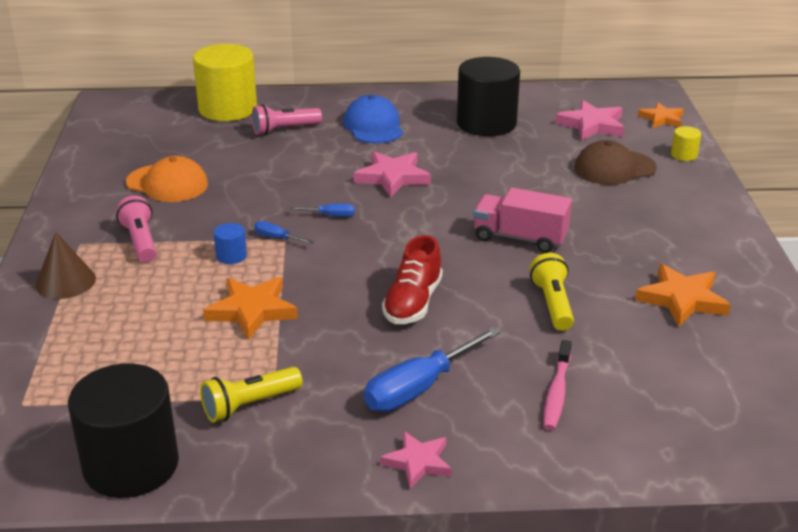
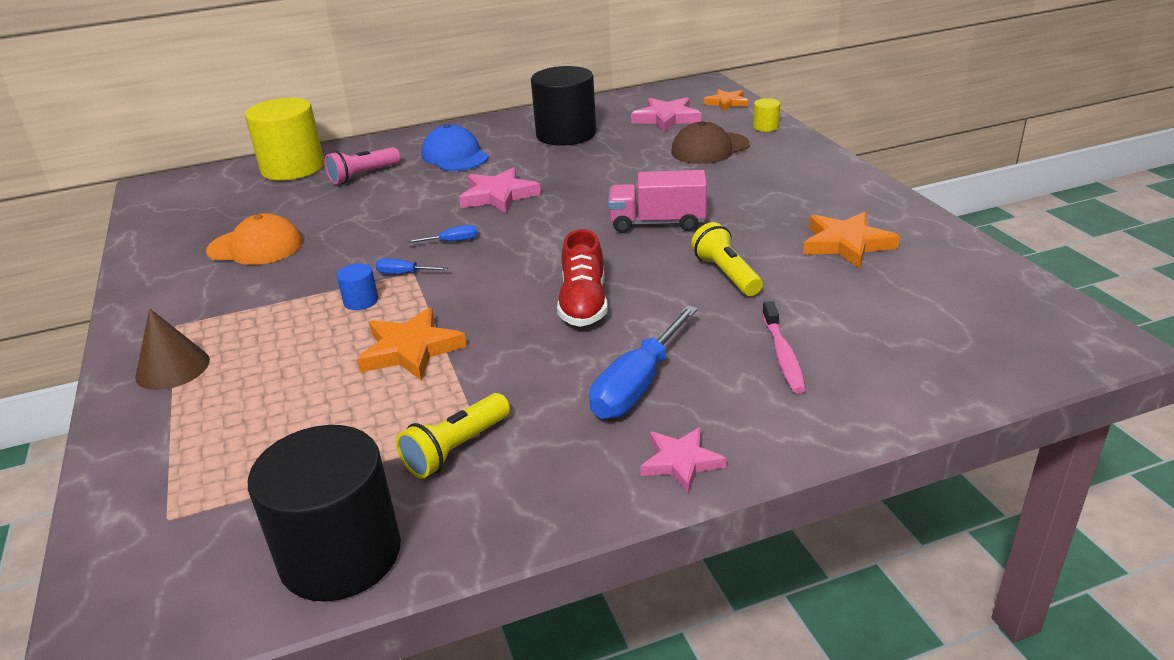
camera: 15 degrees left, 0 degrees up
pink flashlight [116,196,157,263] -> none

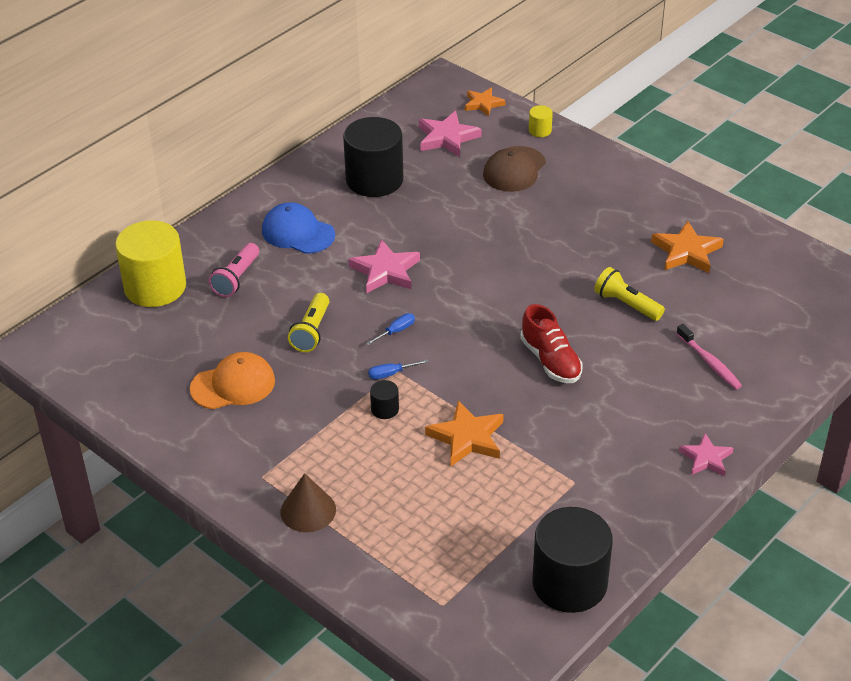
camera: 30 degrees left, 10 degrees up
blue cylinder [337,263,378,310] -> black cylinder [370,380,399,419]
yellow flashlight [396,393,510,479] -> yellow flashlight moved to [288,293,329,352]
blue screwdriver [589,305,698,419] -> none
pink truck [608,170,707,233] -> none

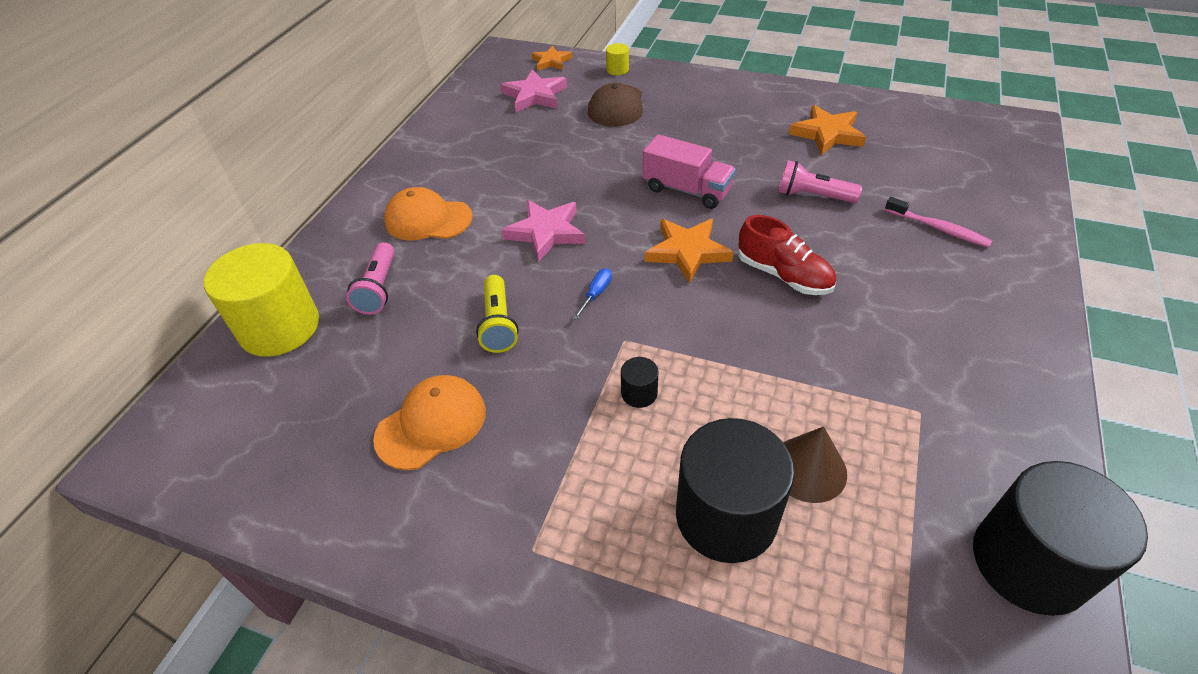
camera: 20 degrees left, 5 degrees up
blue cap [262,202,335,254] -> orange cap [384,187,473,240]
brown cone [280,473,336,532] -> brown cone moved to [783,426,847,503]
black cylinder [343,117,403,197] -> black cylinder moved to [676,418,795,563]
blue screwdriver [368,359,428,379] -> none
orange star [425,400,504,467] -> orange star moved to [645,219,734,283]
yellow flashlight [594,267,665,321] -> pink flashlight [778,160,862,203]
pink star [679,433,733,476] -> none
none -> pink truck [643,134,736,209]

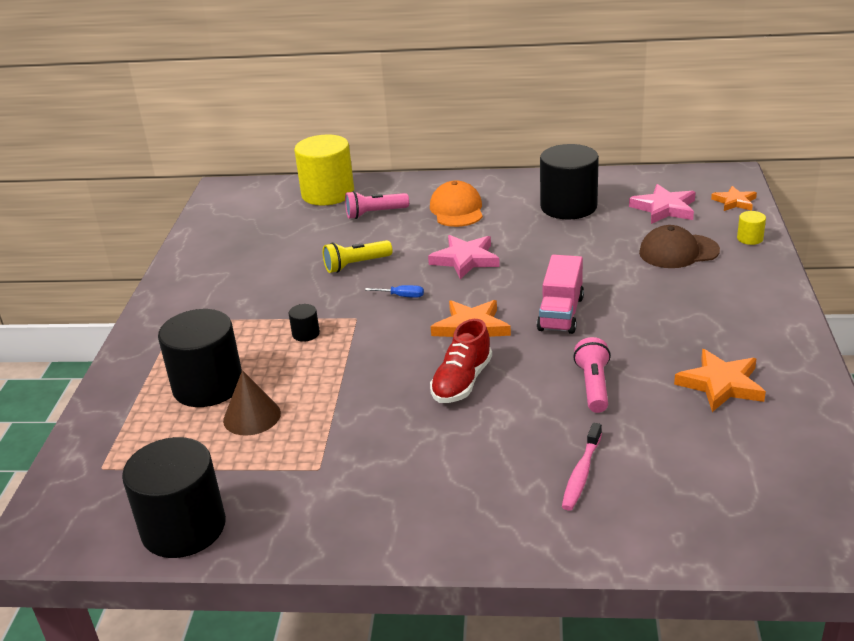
camera: 75 degrees right, 15 degrees down
orange cap [373,375,486,470] -> none
none -> black cylinder [540,144,599,220]

